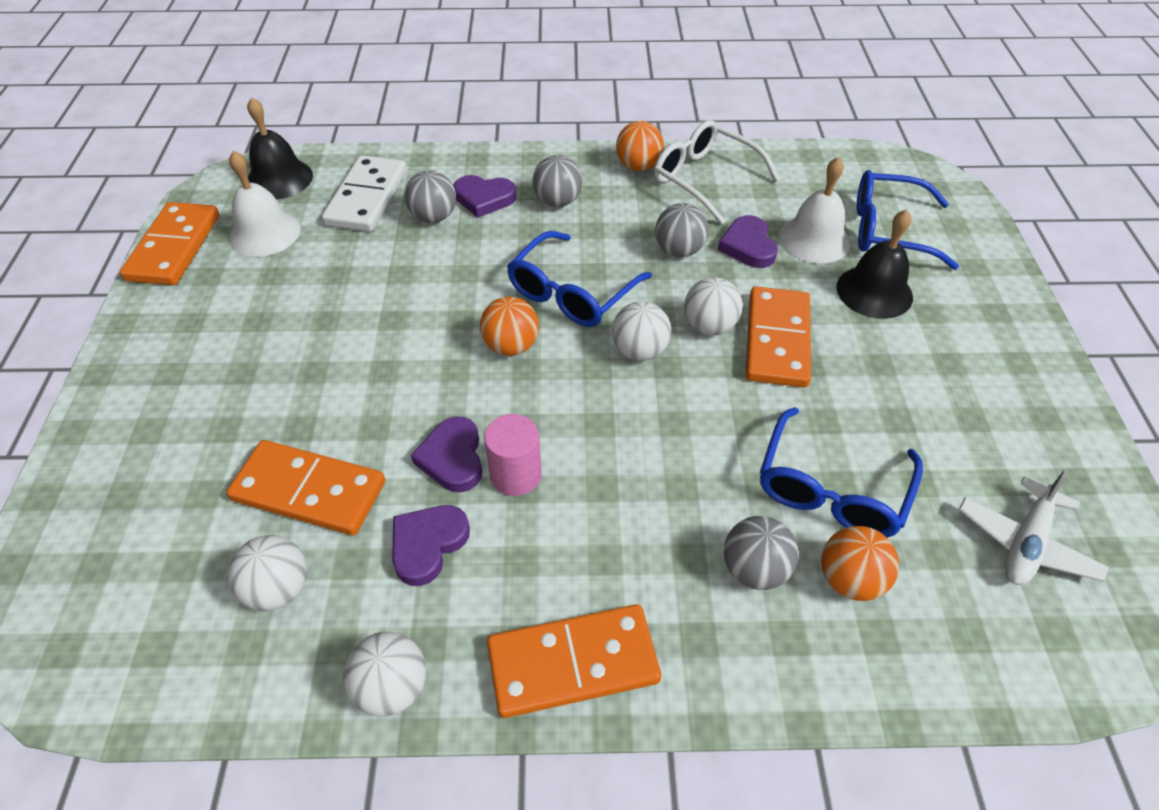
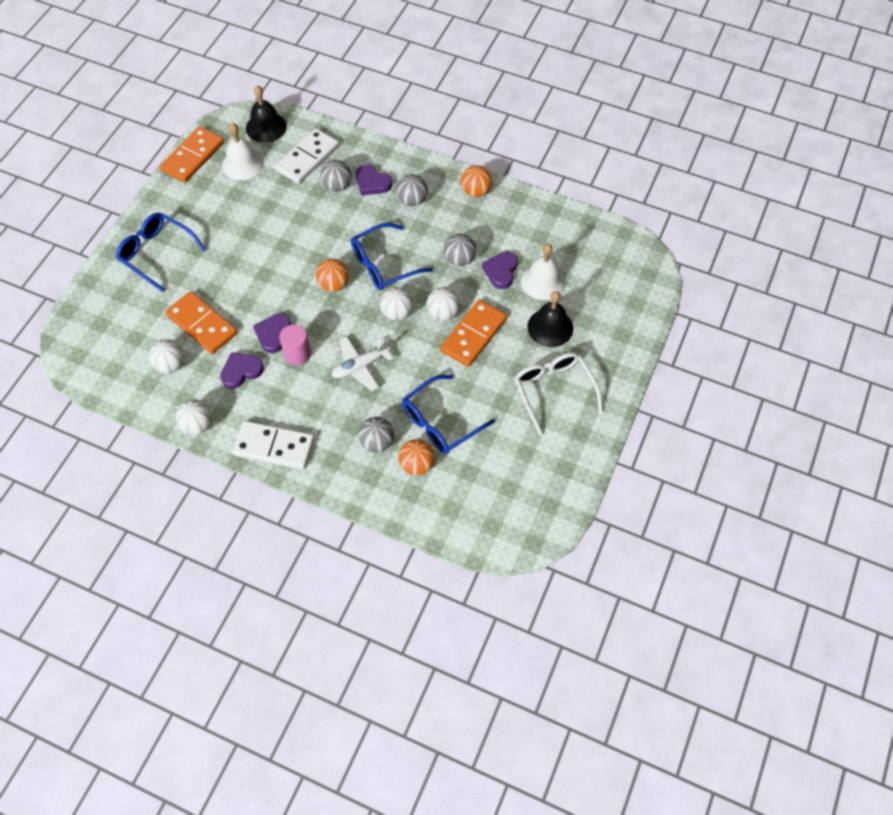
camera: 25 degrees right, 10 degrees up
orange domino [487,604,661,718] -> white domino [232,421,315,470]
white glasses [654,120,780,225] -> white glasses moved to [514,352,603,435]
blue glasses [857,170,959,270] -> blue glasses moved to [116,213,206,292]
white plane [959,469,1109,585] -> white plane moved to [332,336,394,391]

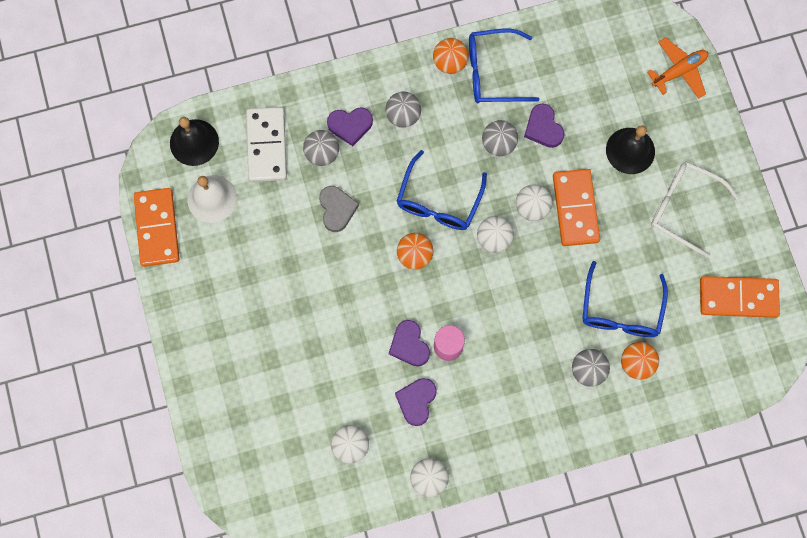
camera: 40 degrees left, 15 degrees up
blue glasses [116,213,206,292] -> blue glasses moved to [469,28,539,103]
orange domino [165,291,237,354] -> orange domino moved to [700,276,780,318]
white domino [232,421,315,470] -> none
white plane [332,336,394,391] -> none
white bell [521,244,566,300] -> none
none -> grey heart [319,186,359,232]
none -> orange plane [647,37,708,99]

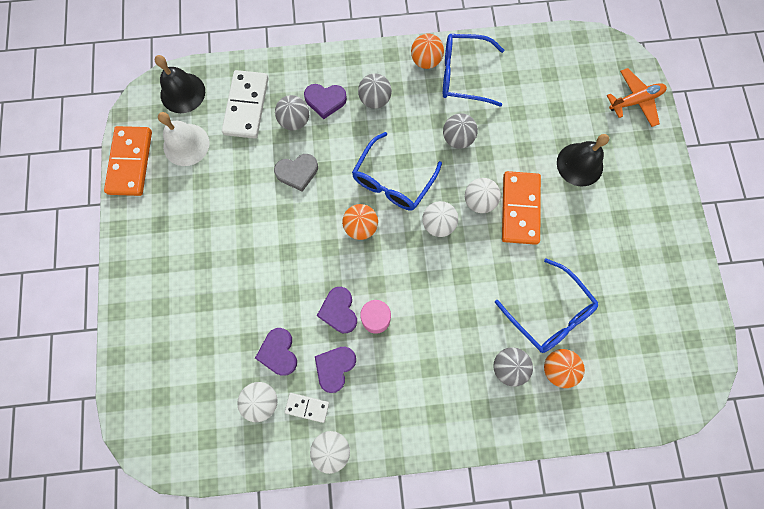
camera: 10 degrees right, 0 degrees up
grey heart [319,186,359,232] -> grey heart turned 75 degrees clockwise [274,154,318,192]
purple heart [524,104,564,148] -> purple heart moved to [255,328,297,376]
blue glasses [582,261,668,337] -> blue glasses turned 60 degrees counterclockwise [495,259,598,353]
white glasses [651,162,739,258] -> none
orange domino [700,276,780,318] -> none
none -> white domino [285,393,329,423]

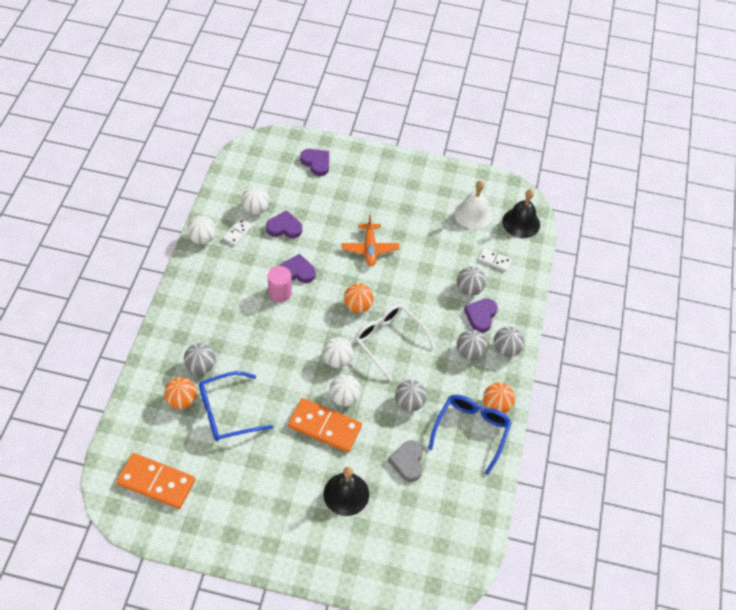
camera: 105 degrees right, 20 degrees down
orange domino [104,126,152,196] -> orange domino moved to [116,453,195,509]
white domino [222,70,268,139] -> white domino [478,248,512,272], size x0.52
grey heart [274,154,318,192] -> grey heart moved to [388,440,423,482]
purple heart [315,347,356,393] -> purple heart moved to [300,149,329,176]
blue glasses [352,132,442,211] -> white glasses [355,304,435,381]
orange plane [606,68,667,127] -> orange plane moved to [342,215,399,266]
none -> grey ball [494,327,524,357]

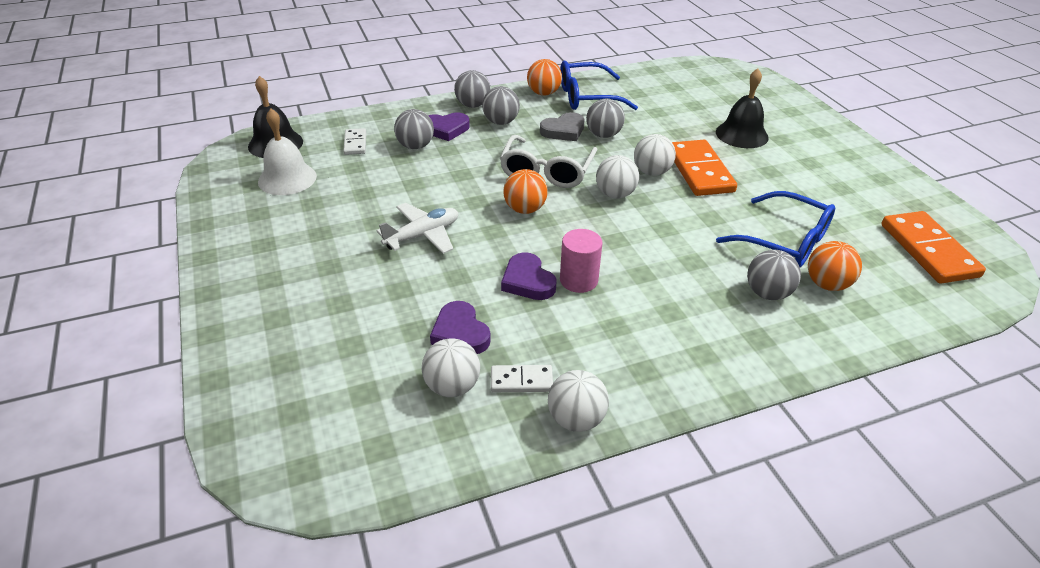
camera: 120 degrees left, 15 degrees down
purple heart [300,149,329,176] -> none
orange plane [342,215,399,266] -> white plane [376,203,458,254]
grey heart [388,440,423,482] -> grey heart moved to [540,112,584,141]

